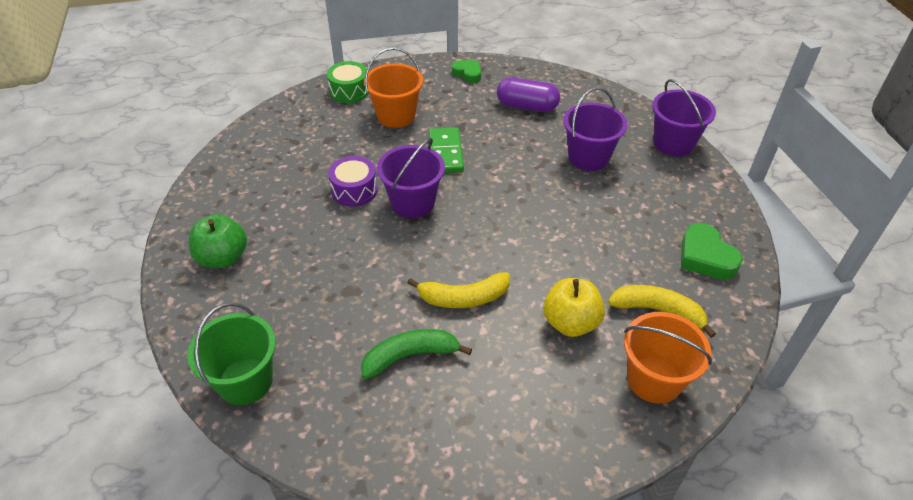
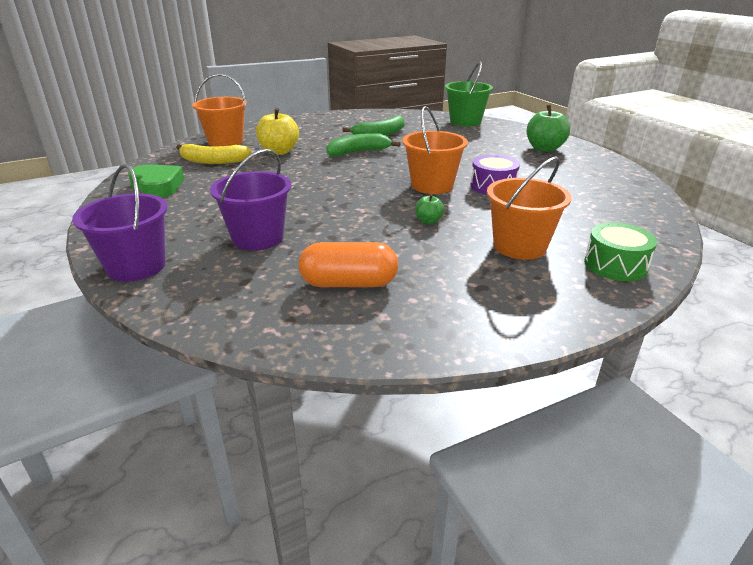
camera: 165 degrees right, 15 degrees down
purple bucket [377,138,445,218] -> orange bucket [402,106,468,194]
yellow banana [407,272,510,308] -> green banana [326,133,401,157]
green domino [429,127,464,173] -> green apple [416,194,444,224]
green heart [452,60,481,83] -> none
purple capsule [497,77,560,112] -> orange capsule [298,242,398,287]

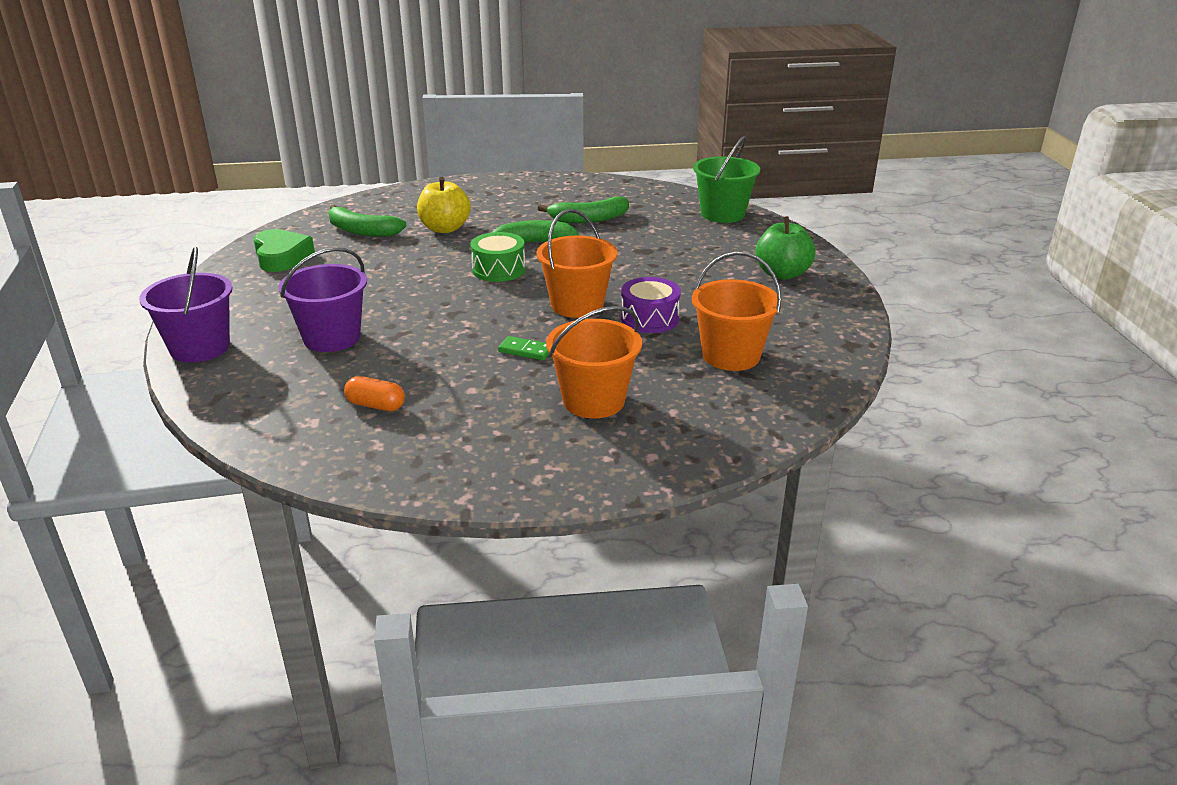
camera: 20 degrees right, 0 degrees up
yellow banana [176,144,252,164] -> green banana [329,205,407,237]
orange bucket [192,74,247,146] -> orange bucket moved to [692,252,781,371]
orange capsule [298,242,398,287] -> orange capsule [344,376,405,411], size x0.61
green apple [416,194,444,224] -> green domino [498,336,549,360]
green drum [584,222,657,281] -> green drum moved to [470,232,525,282]

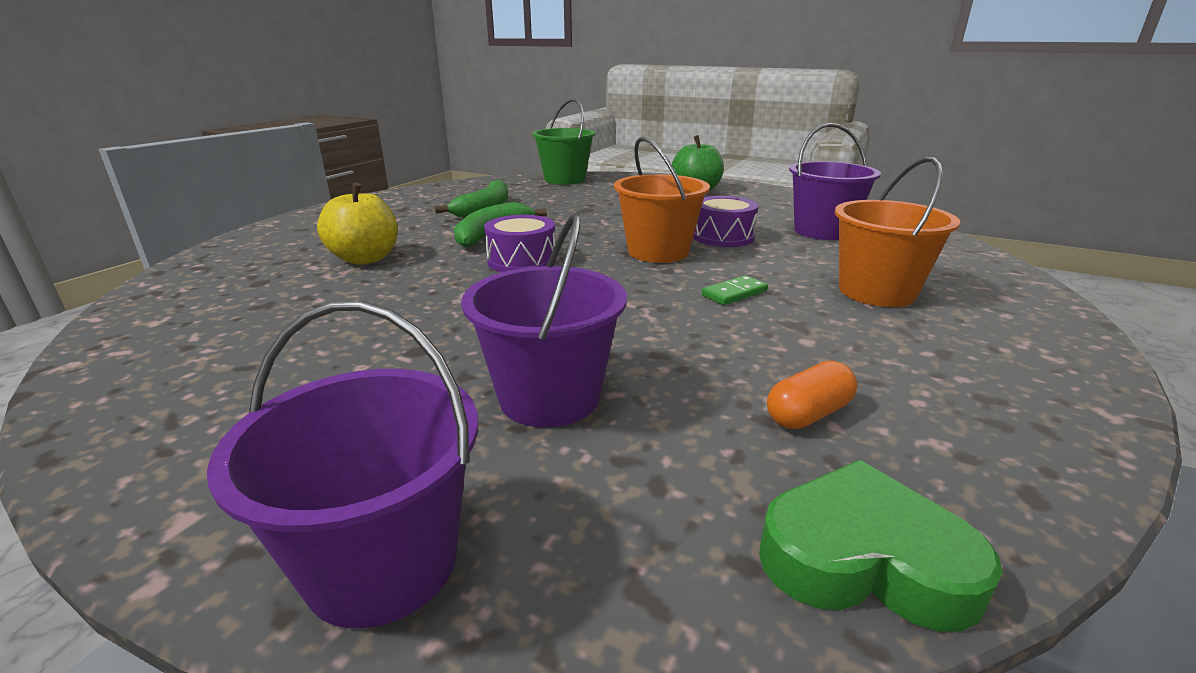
camera: 55 degrees left, 5 degrees down
green heart [253,229,315,272] -> green heart moved to [759,460,1003,632]
green banana [329,205,407,237] -> none
green drum [470,232,525,282] -> purple drum [484,215,556,272]
orange bucket [692,252,781,371] -> purple bucket [789,123,881,240]

